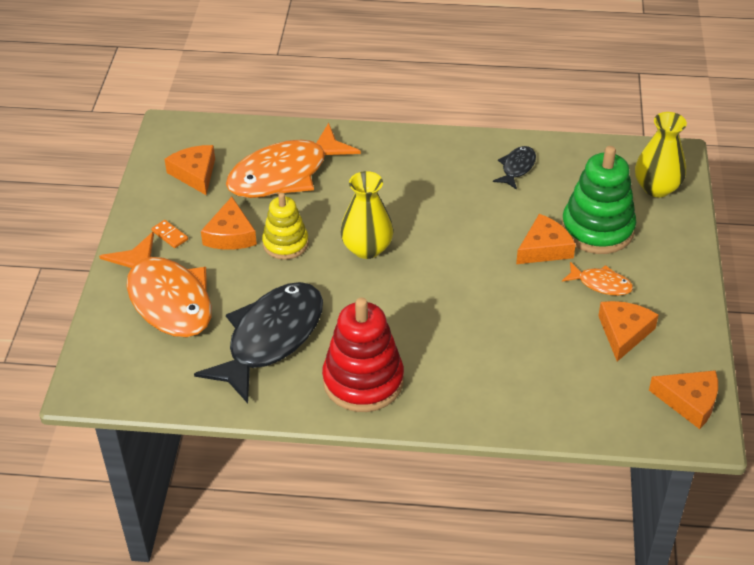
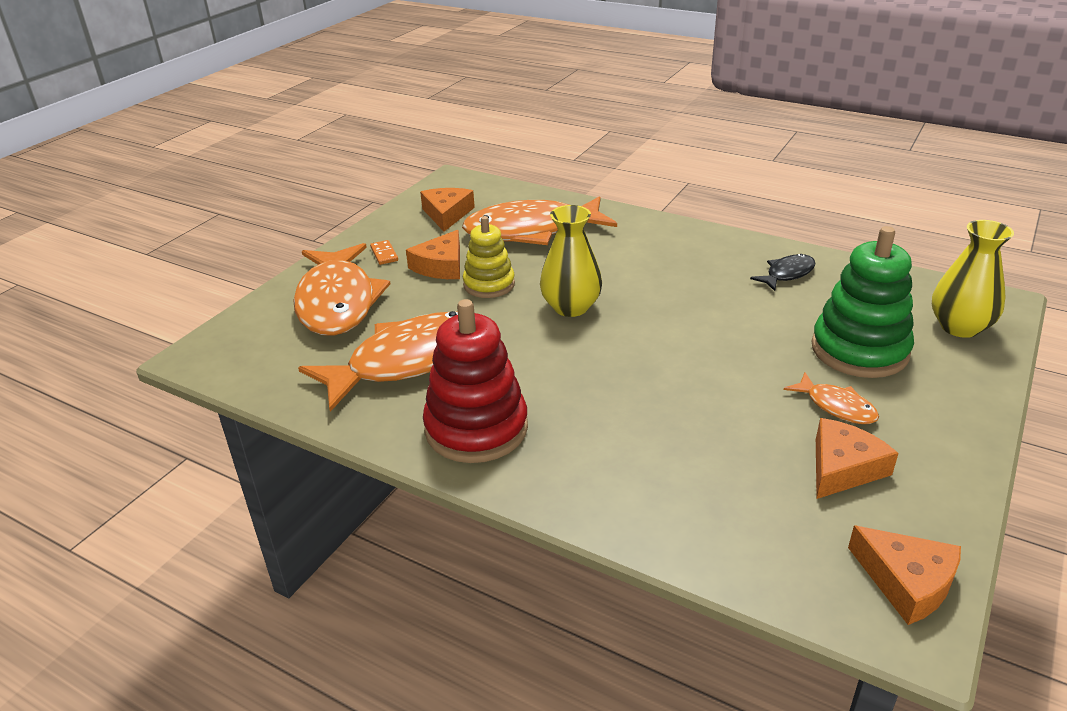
camera: 25 degrees right, 10 degrees down
black fish [194,282,323,403] -> orange fish [298,311,458,412]
orange cheese [516,214,576,264] -> none

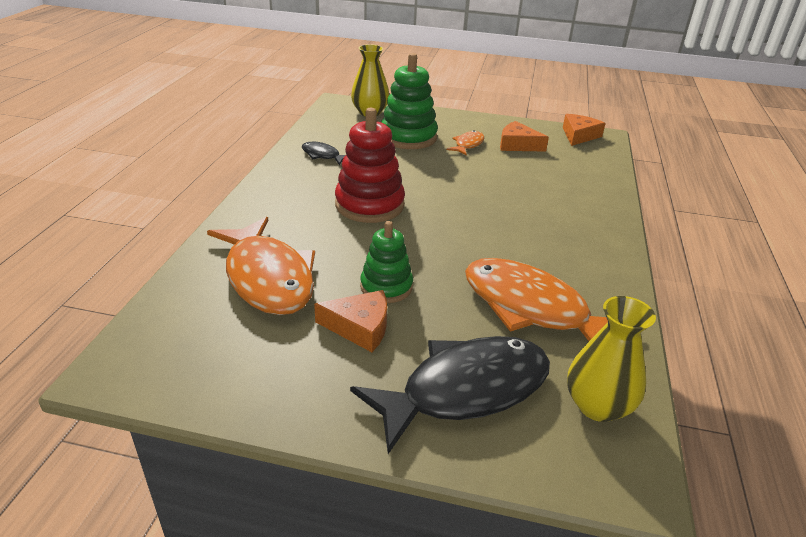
camera: 110 degrees left, 0 degrees up
orange fish [293,243,391,336] -> black fish [350,336,550,454]
orange domino [370,240,398,265] -> none
orange cheese [420,188,475,231] -> none
red stacking toy [423,299,528,463] -> red stacking toy moved to [335,108,405,223]
yellow stacking toy [463,216,515,298] -> green stacking toy [360,221,413,303]
yellow vase [540,205,602,317] -> yellow vase moved to [567,296,656,422]

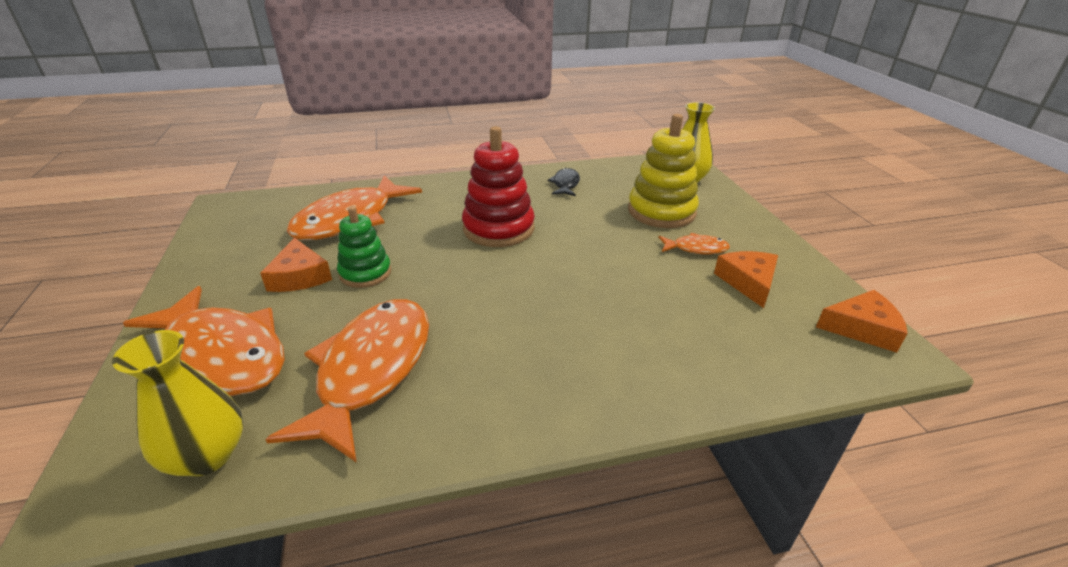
camera: 65 degrees right, 0 degrees up
black fish [350,336,550,454] -> orange fish [123,286,285,396]
green stacking toy [381,53,438,149] -> yellow stacking toy [628,114,699,228]

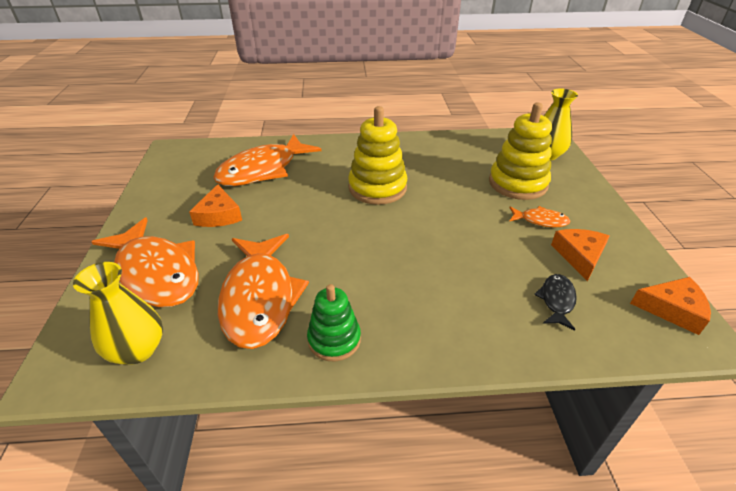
camera: 10 degrees right, 5 degrees up
orange fish [265,299,429,463] -> orange fish turned 150 degrees clockwise [218,234,309,349]
green stacking toy [337,206,391,288] -> green stacking toy moved to [307,284,361,361]
red stacking toy [462,126,535,247] -> yellow stacking toy [348,106,407,205]
black fish [548,168,580,196] -> black fish moved to [534,274,577,331]

